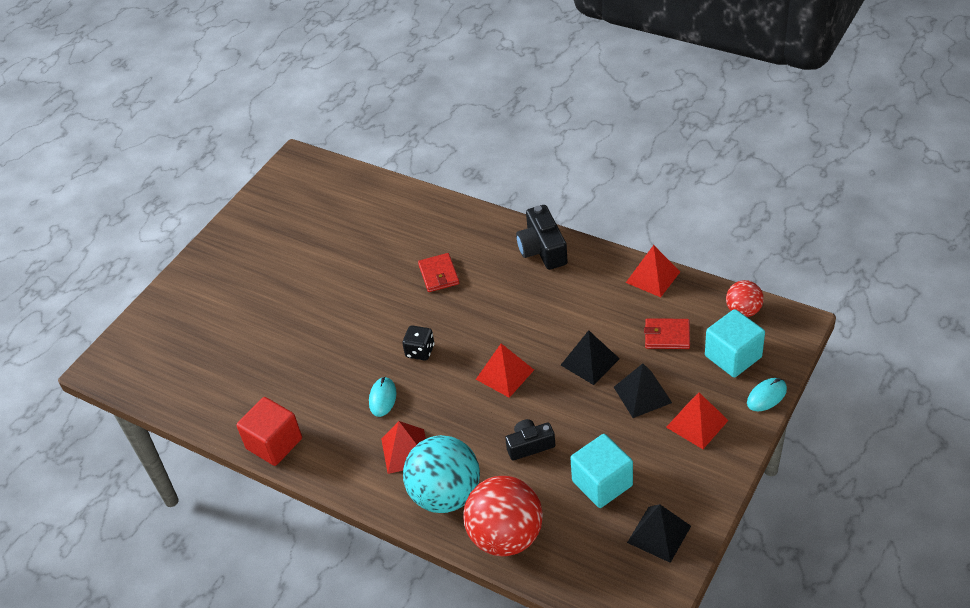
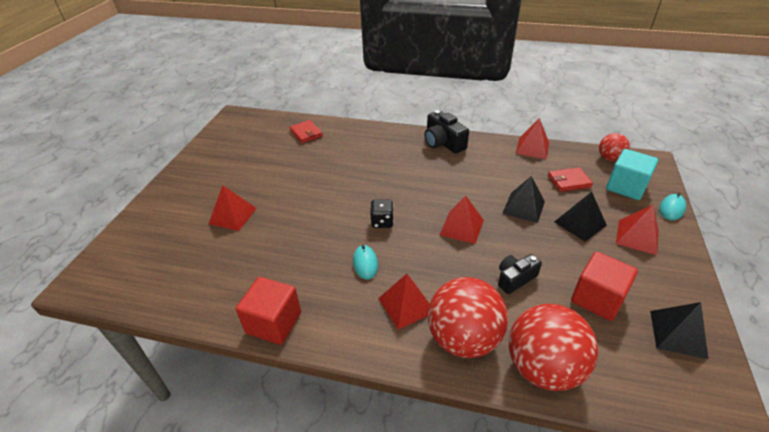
camera: 20 degrees left, 5 degrees down
turquoise ball [403,435,480,513] -> red ball [428,277,508,358]
red wallet [418,253,459,292] -> red wallet moved to [290,120,323,143]
turquoise cube [570,434,633,508] -> red cube [571,251,638,321]
none -> red pyramid [209,185,257,231]

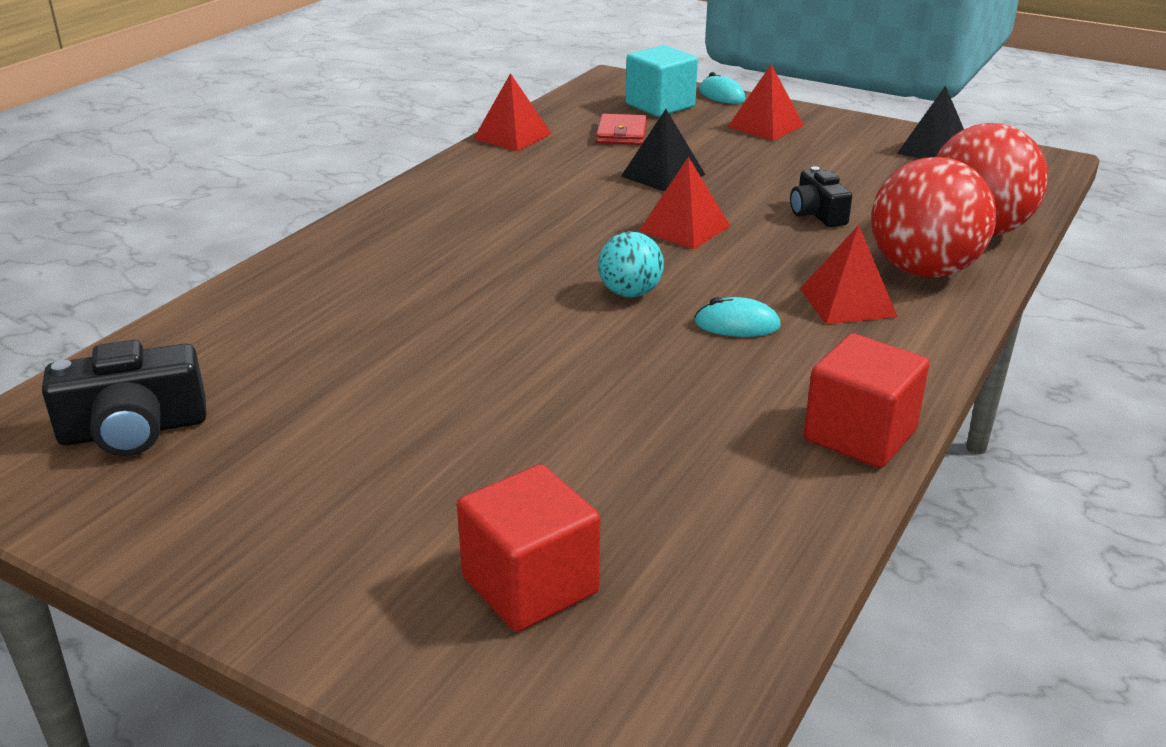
camera: 75 degrees left, 10 degrees down
red pyramid [209,185,257,231] -> none
red wallet [290,120,323,143] -> none
black dice [370,199,394,228] -> turquoise ball [598,231,664,297]
black camera [425,110,469,154] -> black camera moved to [42,340,206,456]
black pyramid [554,192,607,242] -> none
red cube [571,251,638,321] -> red cube moved to [457,464,600,632]
red ball [599,133,630,161] -> none

